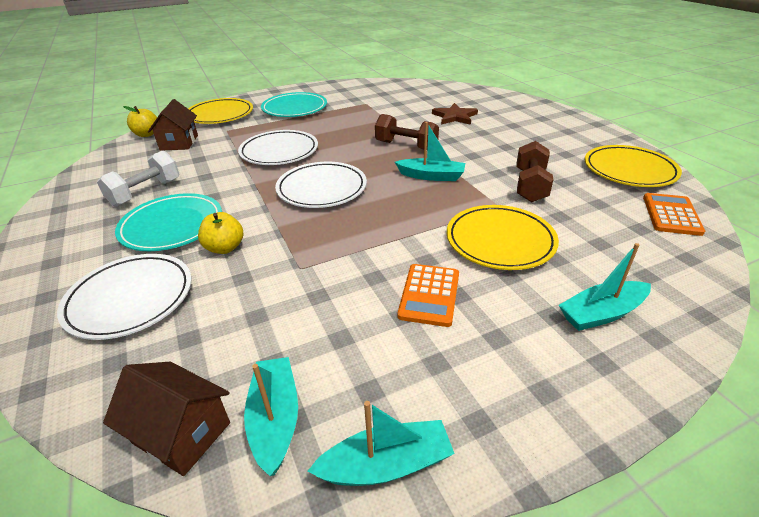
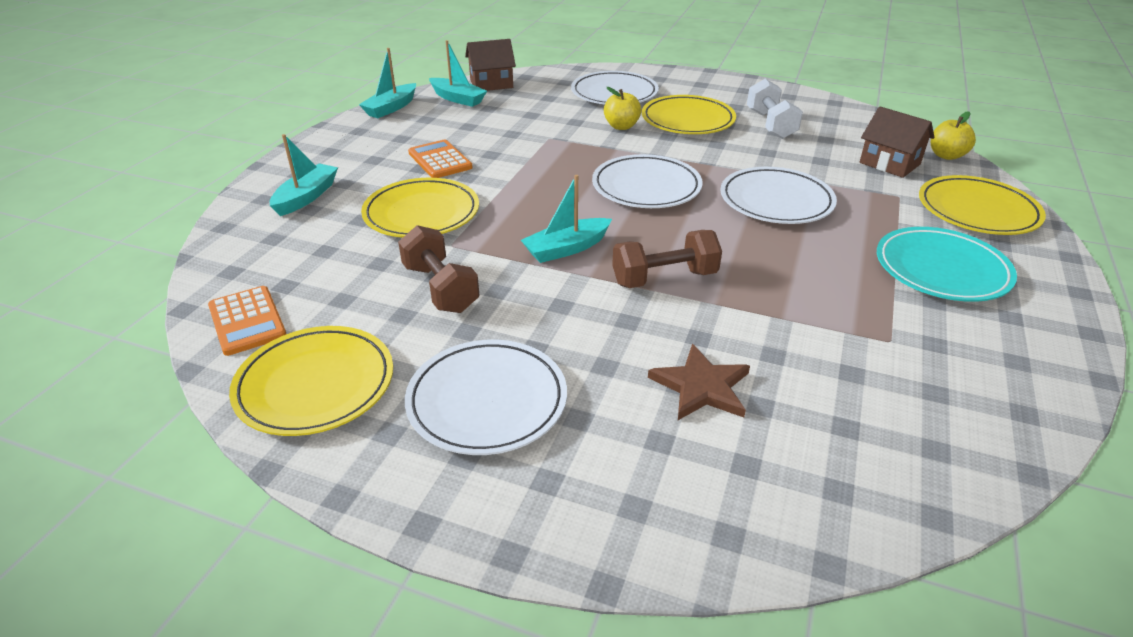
camera: 135 degrees right, 0 degrees up
turquoise plate [115,193,222,251] -> yellow plate [642,95,736,134]
none -> white plate [405,340,567,455]

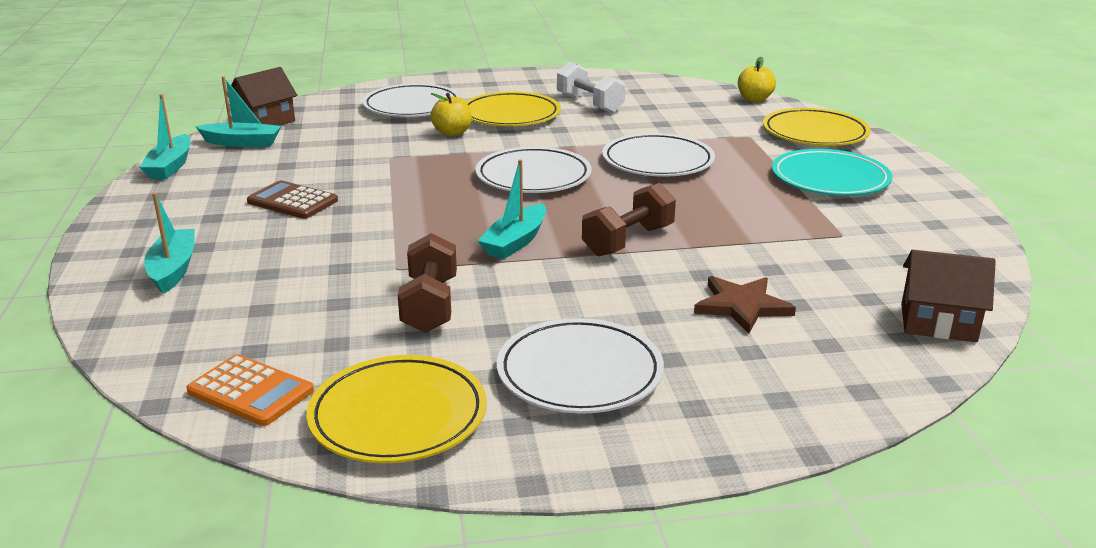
camera: 30 degrees left, 10 degrees down
yellow plate [361,178,479,238] -> none
brown dumbbell [398,225,480,313] -> brown dumbbell turned 60 degrees clockwise [398,233,457,333]
orange calculator [408,140,473,178] -> brown calculator [247,181,338,219]
brown house [859,106,934,178] -> brown house moved to [901,250,996,342]

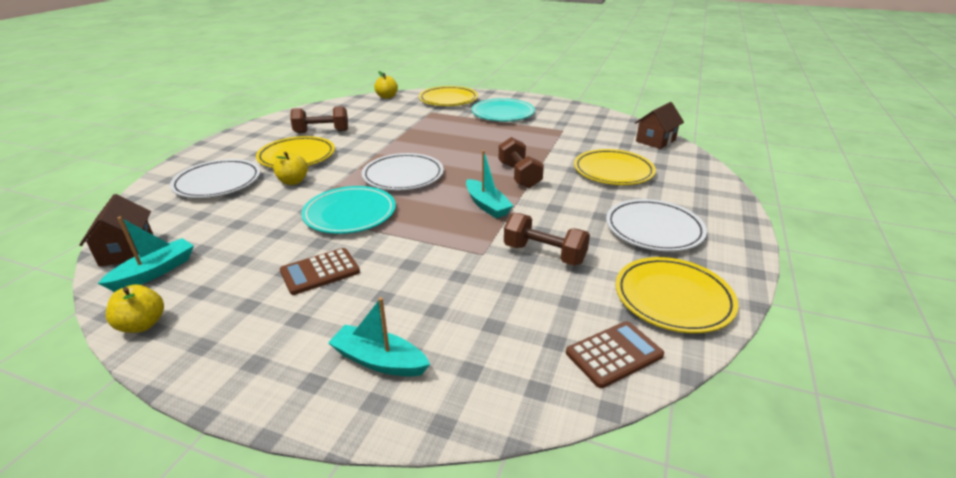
camera: 60 degrees left, 5 degrees up
turquoise boat [140,94,191,180] -> yellow apple [106,284,164,333]
orange calculator [186,354,314,426] -> brown calculator [566,321,664,388]
white dumbbell [557,62,625,113] -> brown dumbbell [290,106,348,133]
white plate [602,133,715,177] -> none
brown star [694,276,796,334] -> yellow plate [574,149,656,185]
none -> turquoise plate [301,186,396,234]

